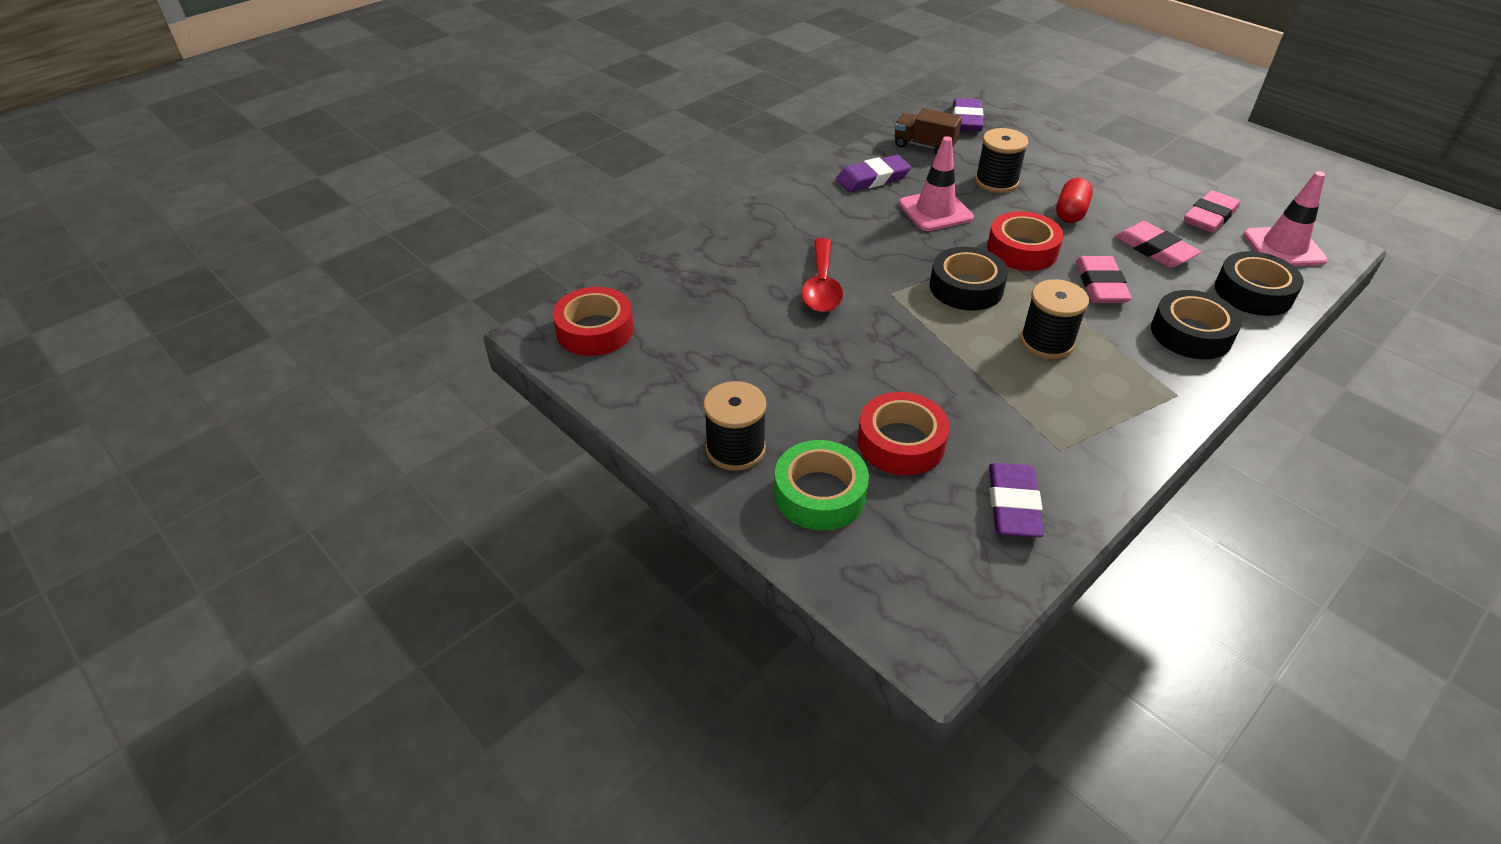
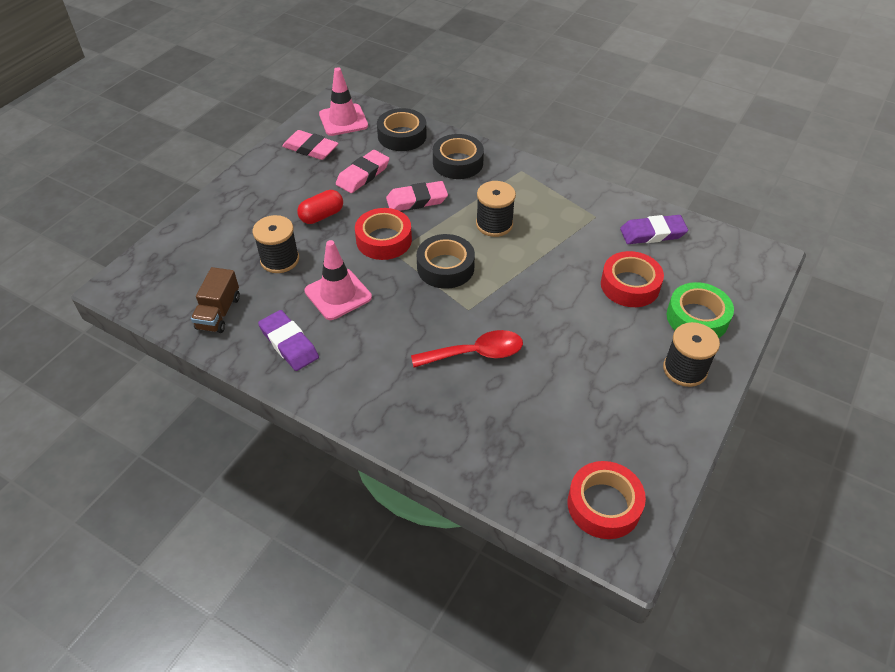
camera: 105 degrees left, 5 degrees up
purple eraser [953,98,984,131] -> none
red capsule [1056,178,1093,223] -> red capsule turned 45 degrees counterclockwise [297,190,343,224]

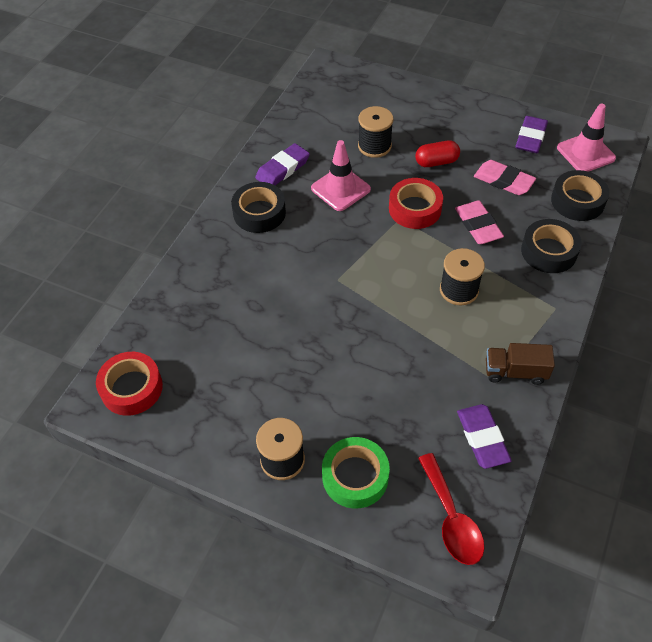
camera: 85 degrees right, 5 degrees up
brown truck [191,267,240,333] -> brown truck moved to [486,343,555,385]
pink eraser [282,130,339,160] -> purple eraser [516,116,548,153]
red capsule [297,190,343,224] -> red capsule turned 60 degrees counterclockwise [415,140,460,167]
red spoon [411,330,523,368] -> red spoon moved to [418,453,484,565]
black tape [417,234,475,289] -> black tape moved to [231,182,286,233]
red tape [601,251,664,307] -> none

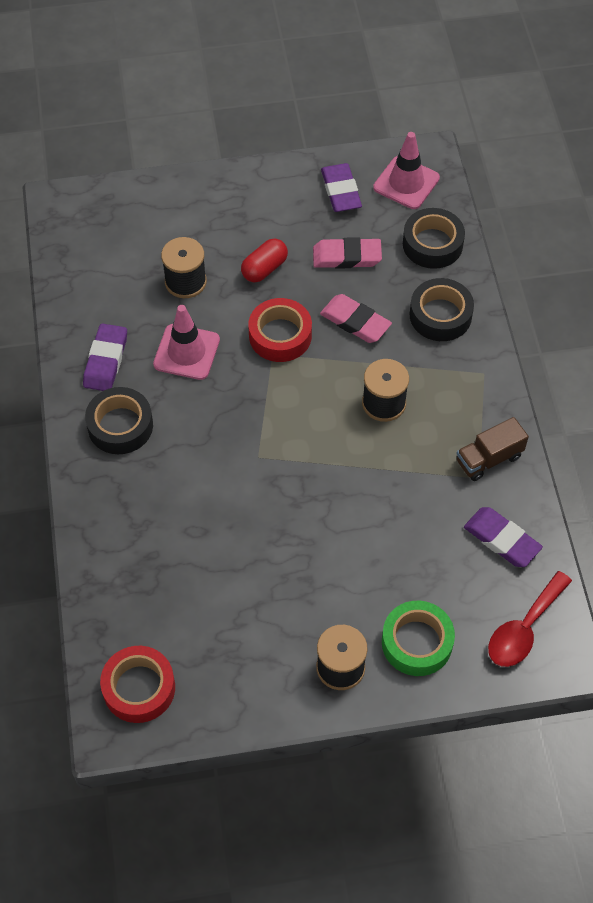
camera: 35 degrees left, 5 degrees up
red spoon [418,453,484,565] -> red spoon turned 90 degrees clockwise [488,571,572,667]

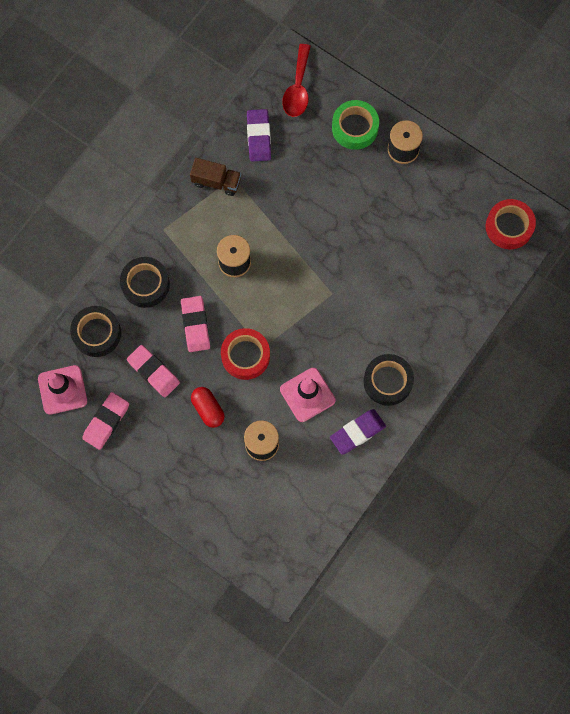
camera: 135 degrees left, 15 degrees up
red capsule [241,239,288,282] -> red capsule turned 60 degrees clockwise [191,387,225,428]
purple eraser [321,163,362,212] -> pink eraser [82,392,129,450]
red spoon [488,571,572,667] -> red spoon turned 105 degrees clockwise [282,44,311,117]

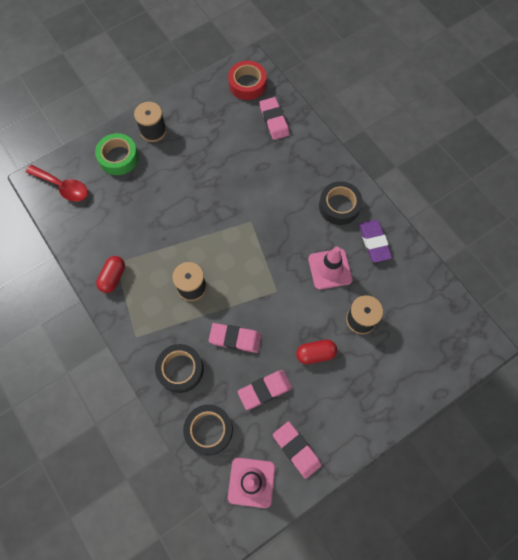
camera: 70 degrees left, 5 degrees down
brown truck [190,158,241,196] -> red capsule [96,256,125,293]
red tape [221,328,270,380] -> none
purple eraser [247,109,271,161] -> none
none -> pink eraser [259,97,289,140]

